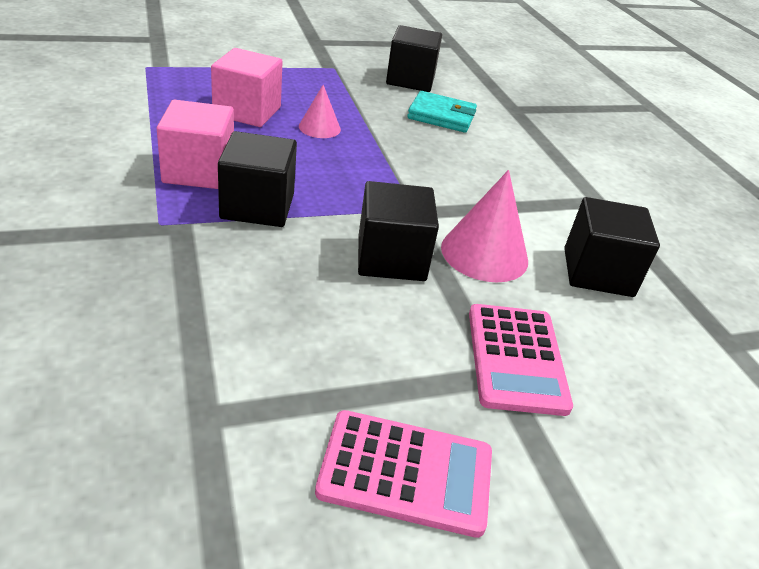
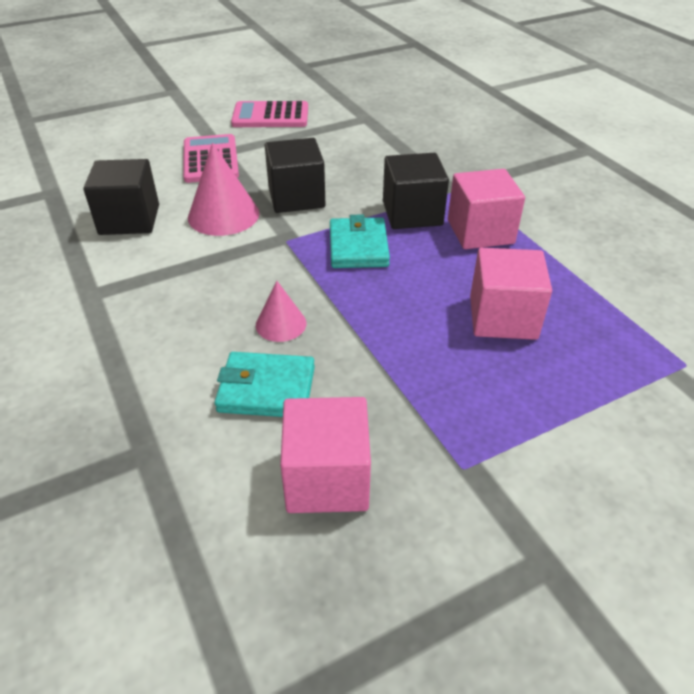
camera: 175 degrees right, 5 degrees up
pink cone [299,85,341,138] -> pink cone moved to [256,281,306,342]
black cube [386,25,442,92] -> pink cube [280,397,371,513]
none -> turquoise wallet [330,215,390,268]

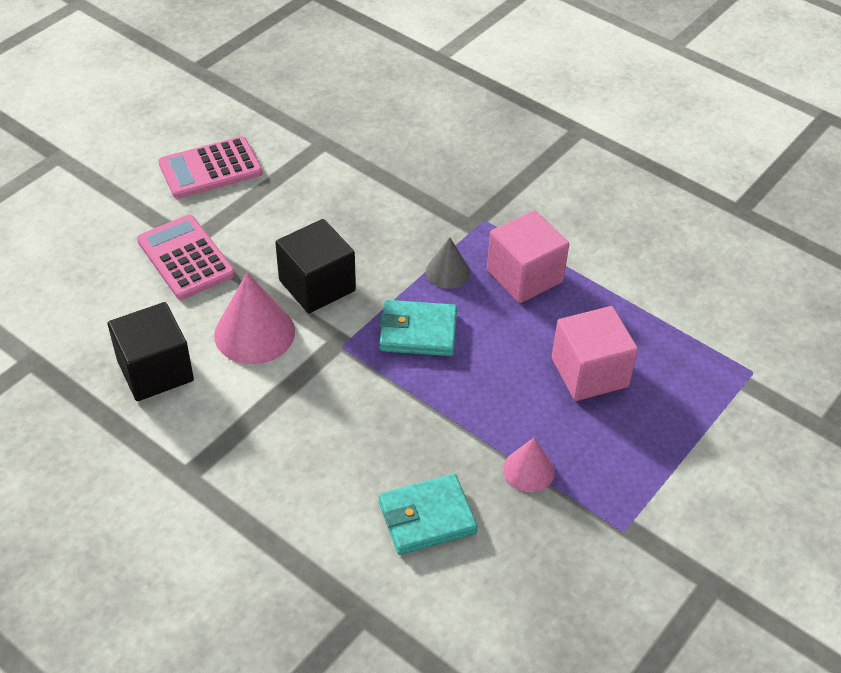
camera: 25 degrees left, 5 degrees up
pink cone [256,281,306,342] -> pink cone moved to [503,438,555,492]
pink cube [280,397,371,513] -> none
turquoise wallet [330,215,390,268] -> turquoise wallet turned 60 degrees counterclockwise [379,300,457,356]
black cube [383,153,449,229] -> grey cone [425,237,470,289]

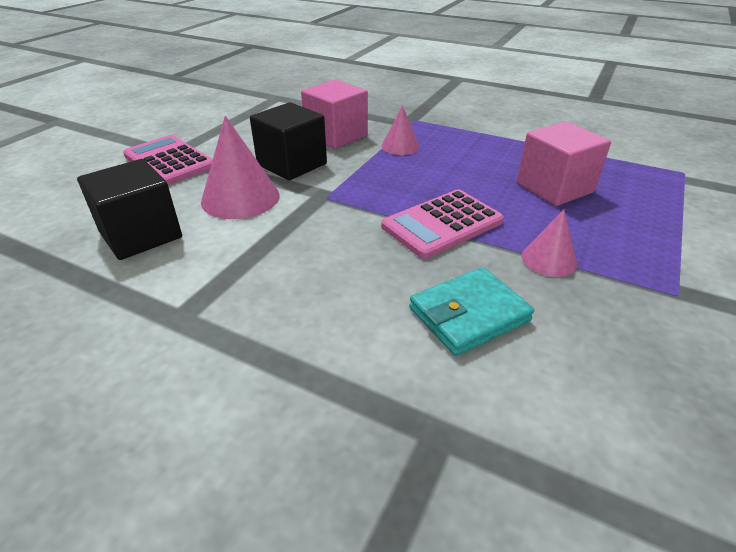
camera: 10 degrees left, 10 degrees down
pink calculator [158,136,263,199] -> pink calculator moved to [381,189,504,259]
turquoise wallet [379,300,457,356] -> none
grey cone [425,237,470,289] -> pink cone [382,105,420,155]
pink cube [487,210,569,303] -> pink cube moved to [301,80,368,149]

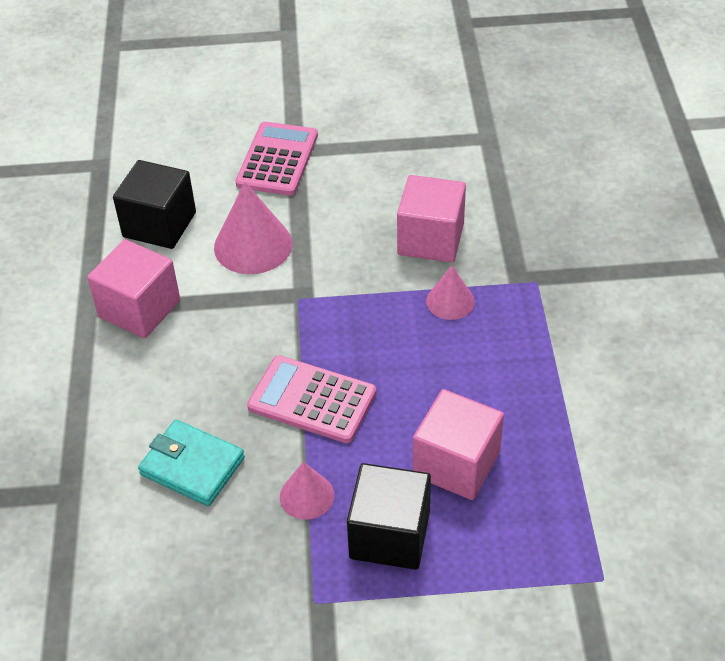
camera: 60 degrees right, 10 degrees up
black cube [250,102,327,181] -> black cube moved to [347,463,431,570]
none -> pink cube [87,239,180,338]

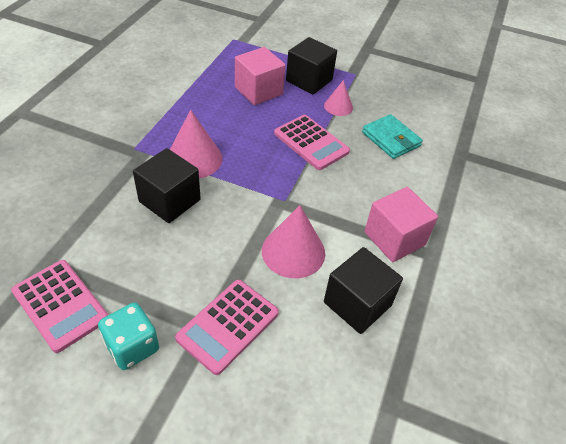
camera: 160 degrees left, 0 degrees up
pink cube [397,175,466,263] -> black cube [133,148,201,223]
pink cone [426,265,475,320] -> pink cone [170,110,223,178], size x1.70
none -> pink calculator [11,260,108,353]
none -> turquoise dice [98,302,159,370]

